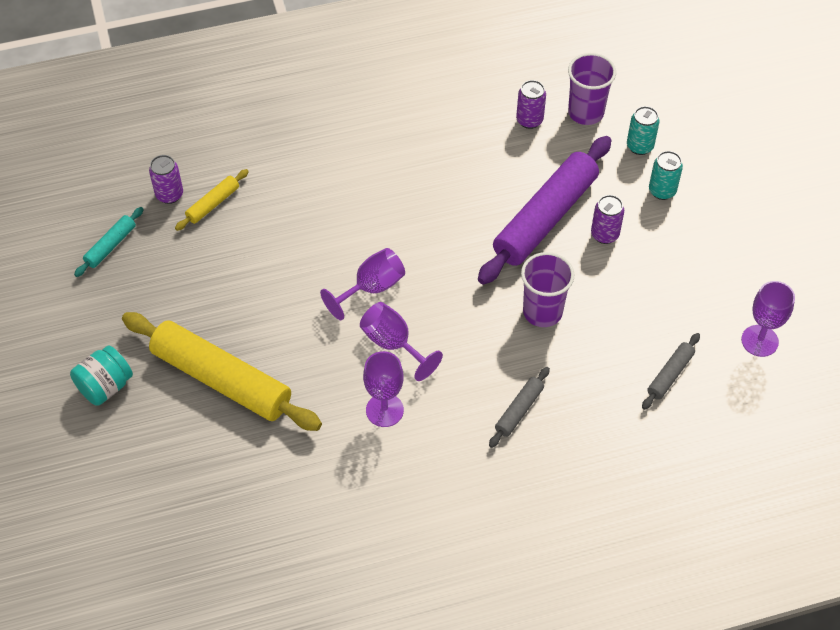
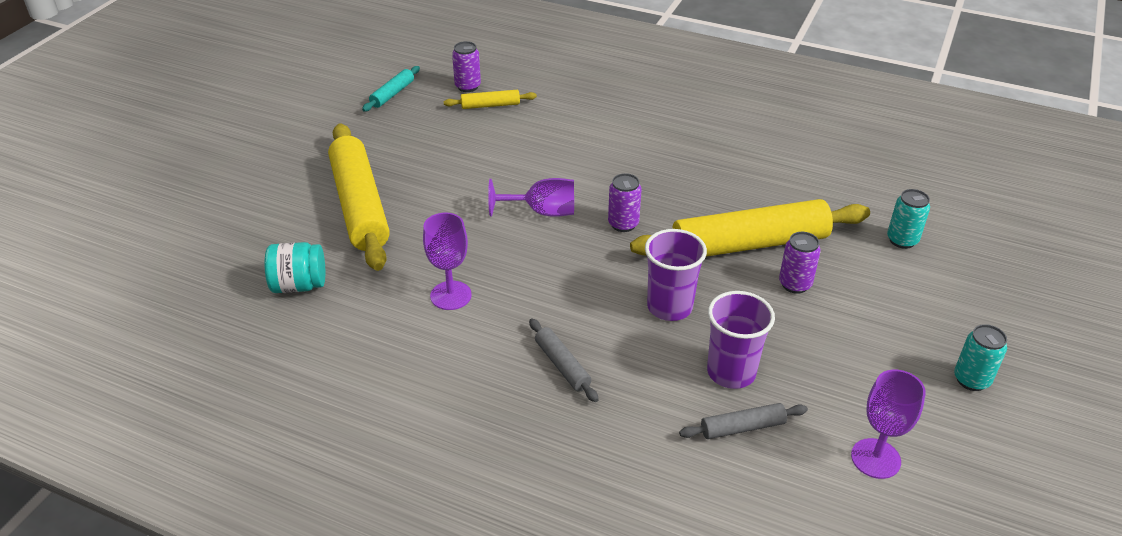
camera: 40 degrees right, 15 degrees down
turquoise jar [70,345,133,406] -> turquoise jar moved to [264,242,325,293]
turquoise rolling pin [74,207,144,277] -> turquoise rolling pin turned 45 degrees counterclockwise [362,66,420,112]
purple goblet [360,302,443,381] -> none
purple rolling pin [478,136,611,285] -> yellow rolling pin [630,199,870,257]
grey rolling pin [489,367,550,448] -> grey rolling pin turned 75 degrees clockwise [529,319,599,402]
purple can [516,80,546,129] -> purple can moved to [608,173,642,232]
purple cup [568,53,616,125] -> purple cup moved to [707,291,775,389]
turquoise can [649,151,683,200] -> turquoise can moved to [954,324,1007,391]

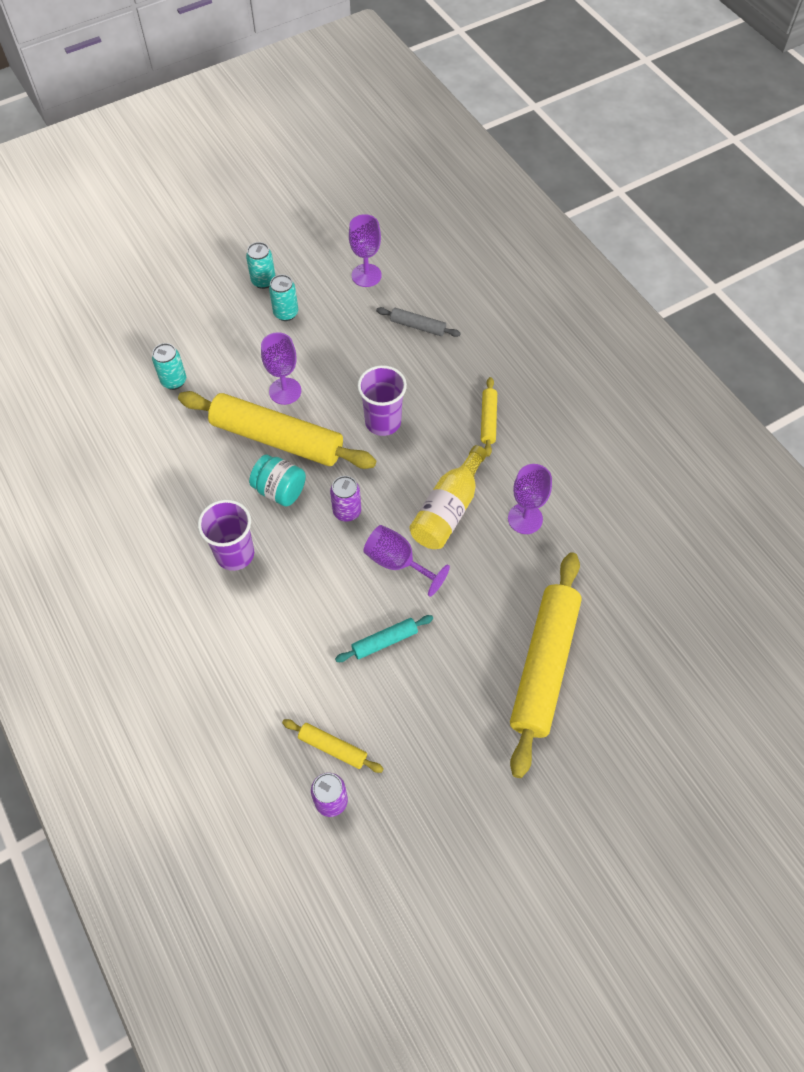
camera: 145 degrees left, 20 degrees up
turquoise jar [264,242,325,293] -> turquoise jar moved to [249,454,306,506]
turquoise rolling pin [362,66,420,112] -> turquoise rolling pin moved to [335,615,433,662]
grey rolling pin [529,319,599,402] -> yellow rolling pin [481,377,497,457]
purple cup [707,291,775,389] -> purple cup moved to [198,499,254,571]
purple can [779,232,821,294] -> purple goblet [261,332,301,405]
none -> turquoise can [269,274,298,321]
none -> yellow bottle [409,445,487,549]

